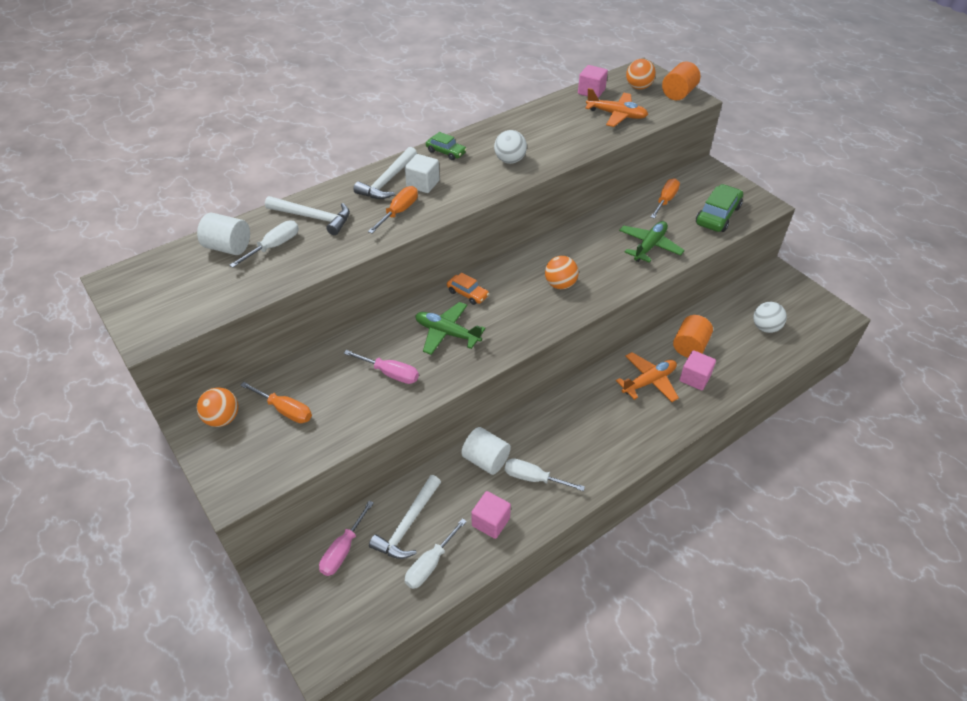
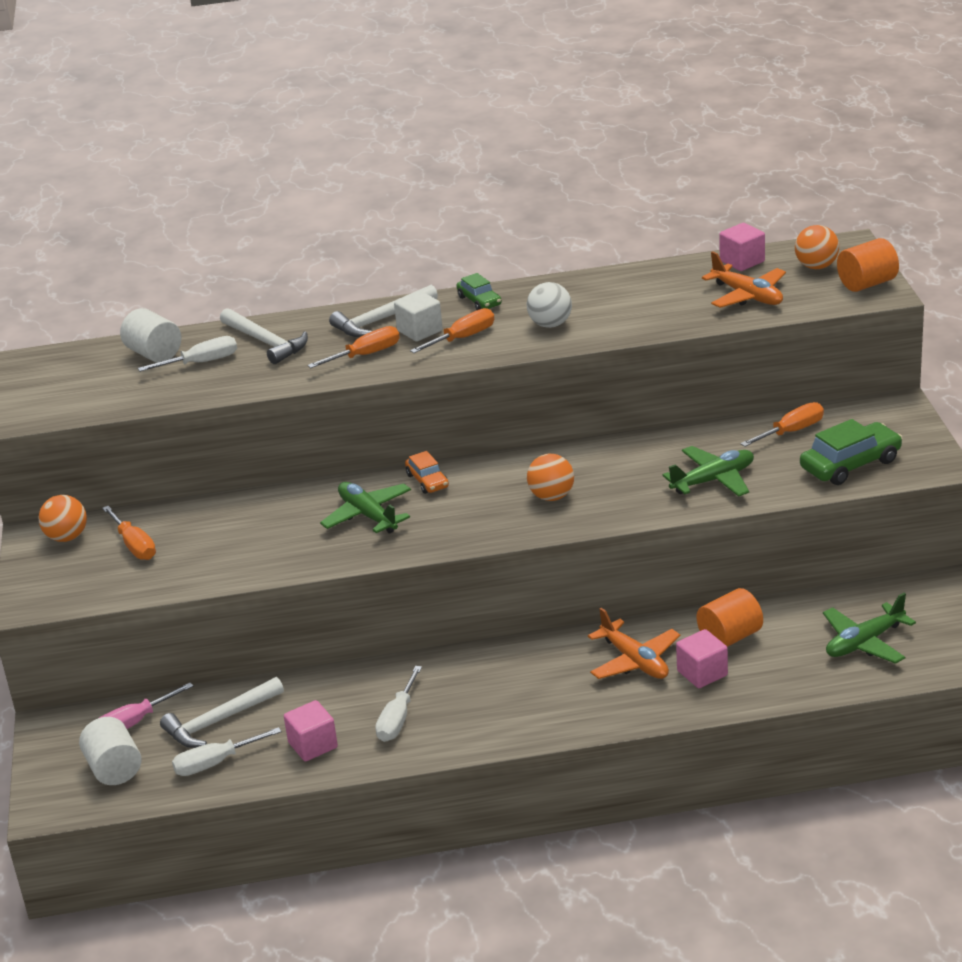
camera: 30 degrees right, 15 degrees down
pink screwdriver [344,350,419,384] -> none
white cylinder [461,427,511,475] -> white cylinder moved to [79,717,142,785]
white screwdriver [505,458,585,491] -> white screwdriver turned 120 degrees counterclockwise [375,666,422,742]
orange plane [616,352,679,402] -> orange plane turned 60 degrees clockwise [588,608,680,679]
white ball [753,302,787,333] -> green plane [823,593,916,664]
none -> orange screwdriver [410,308,494,353]

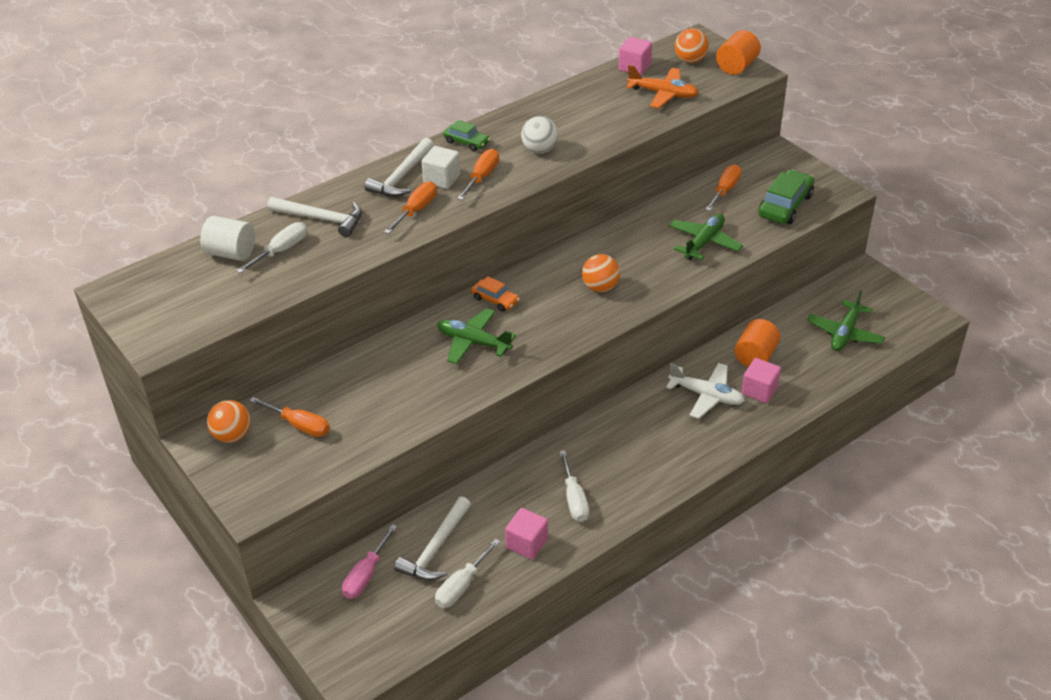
camera: 30 degrees left, 10 degrees up
white cylinder [79,717,142,785] -> none
orange plane [588,608,680,679] -> white plane [666,363,745,419]

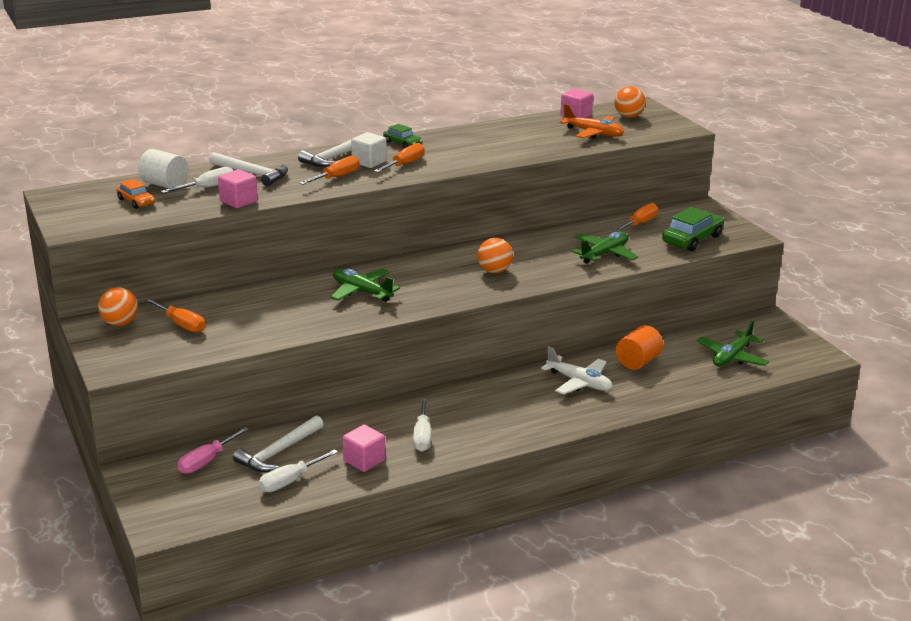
camera: 10 degrees right, 15 degrees down
orange car [471,276,520,312] -> orange car moved to [116,179,155,209]
white ball [521,116,558,154] -> none
orange cylinder [716,30,761,75] -> none
pink cube [742,358,781,403] -> pink cube moved to [218,169,258,208]

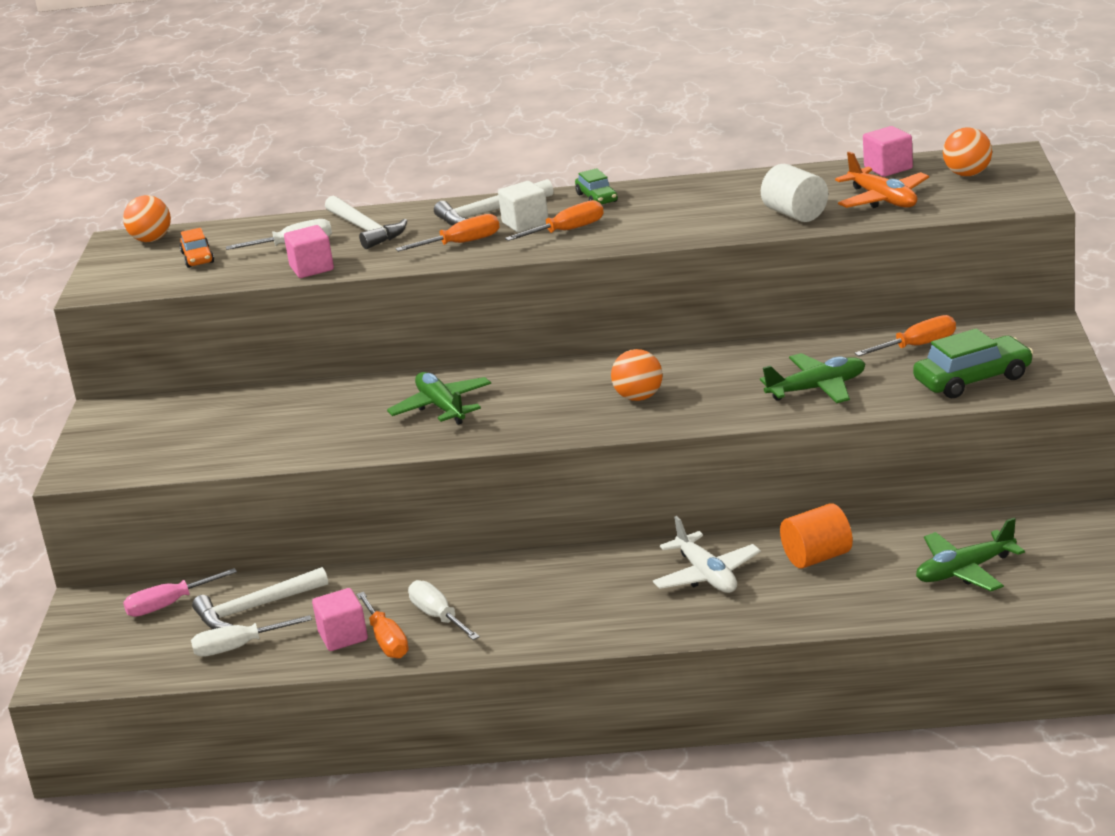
camera: 30 degrees right, 0 degrees up
orange ball [98,287,138,326] -> orange ball moved to [123,195,171,242]
white cylinder [138,149,188,189] -> white cylinder moved to [761,164,828,222]
orange screwdriver [145,298,205,333] -> orange screwdriver moved to [357,592,409,659]
white screwdriver [413,399,431,452] -> white screwdriver turned 120 degrees clockwise [408,580,480,640]

